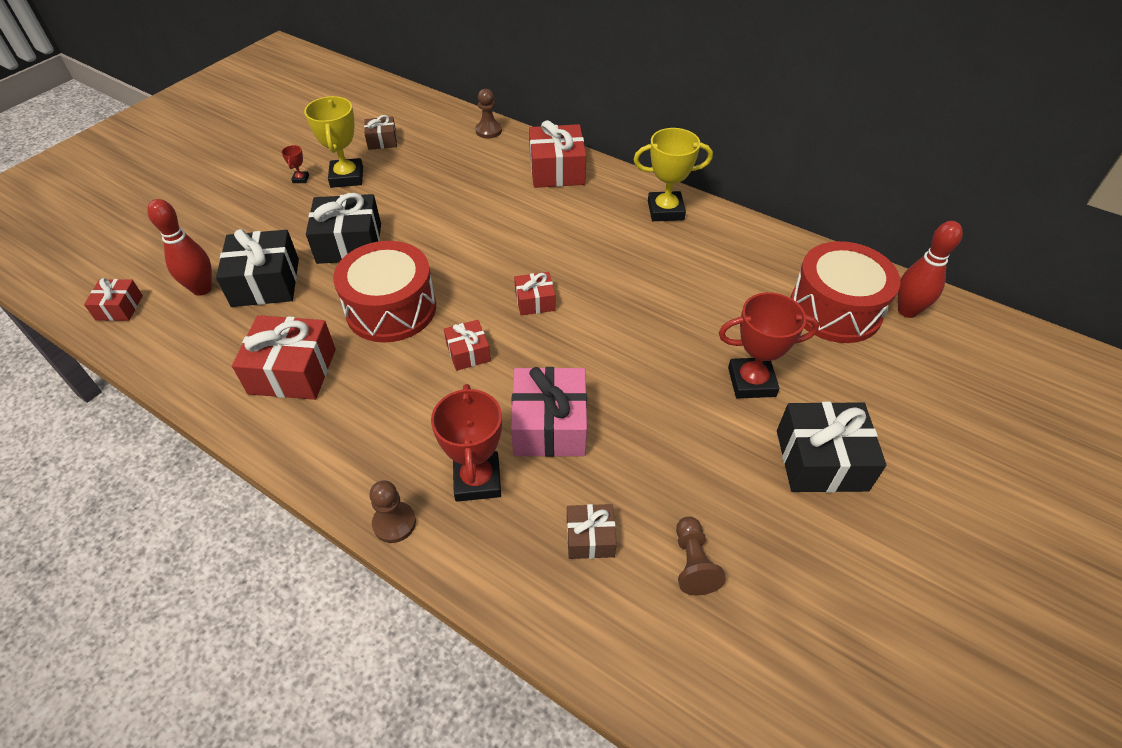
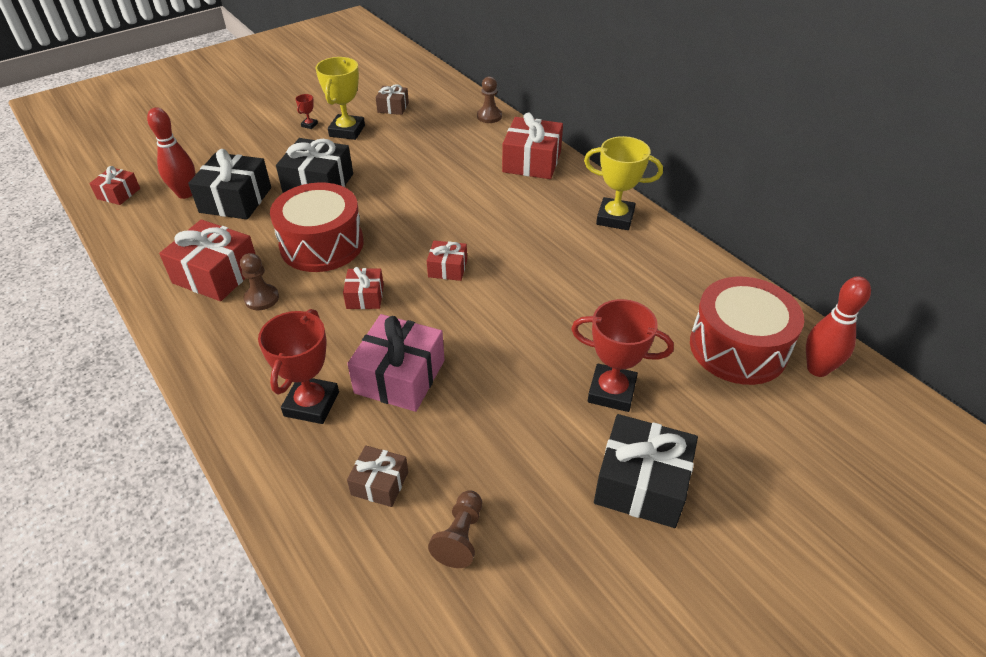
camera: 20 degrees right, 5 degrees down
brown pawn [370,480,416,543] -> brown pawn moved to [240,253,279,310]

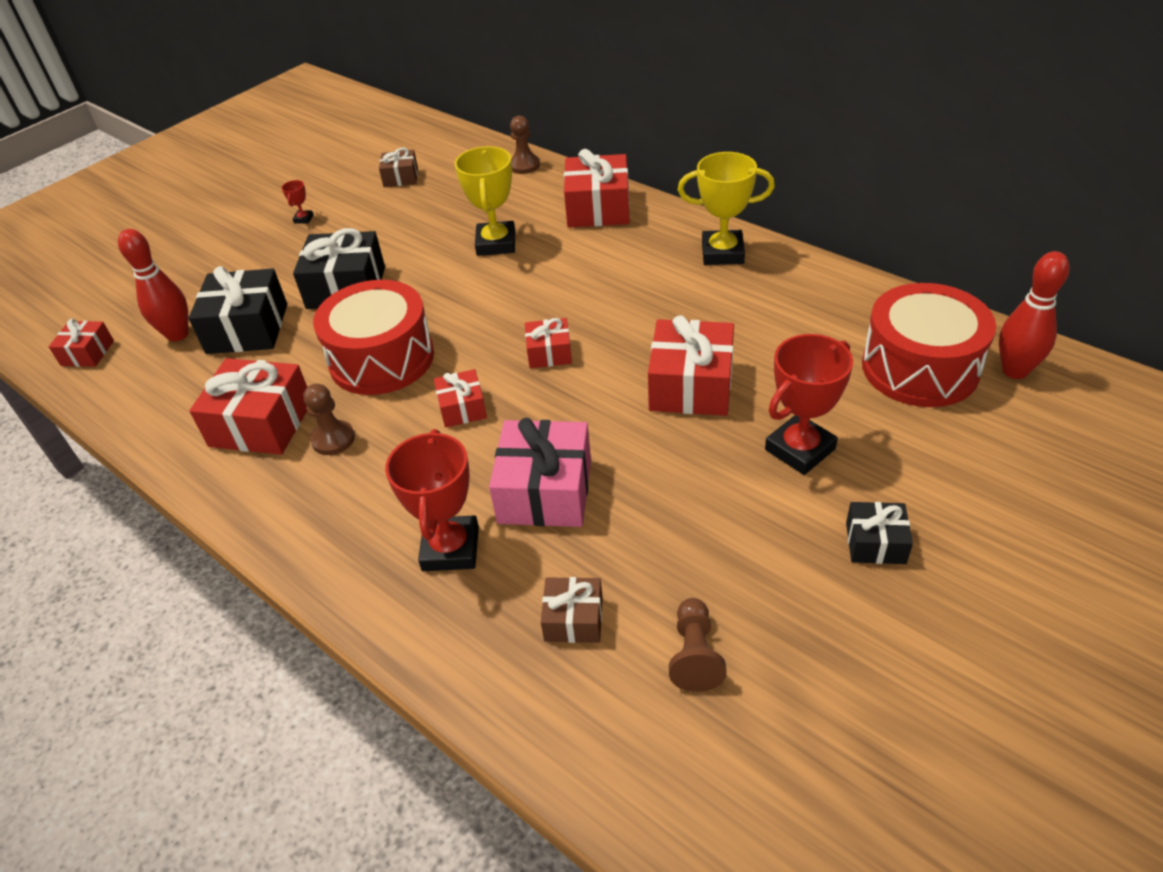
camera: 10 degrees left, 0 degrees up
yellow trophy [316,57,365,140] -> yellow trophy moved to [455,146,515,256]
red trophy [571,299,674,412] -> red trophy turned 45 degrees counterclockwise [765,334,853,475]
black gift [594,414,698,528] -> black gift [846,502,913,564], size x0.55
none -> red gift [648,315,734,416]

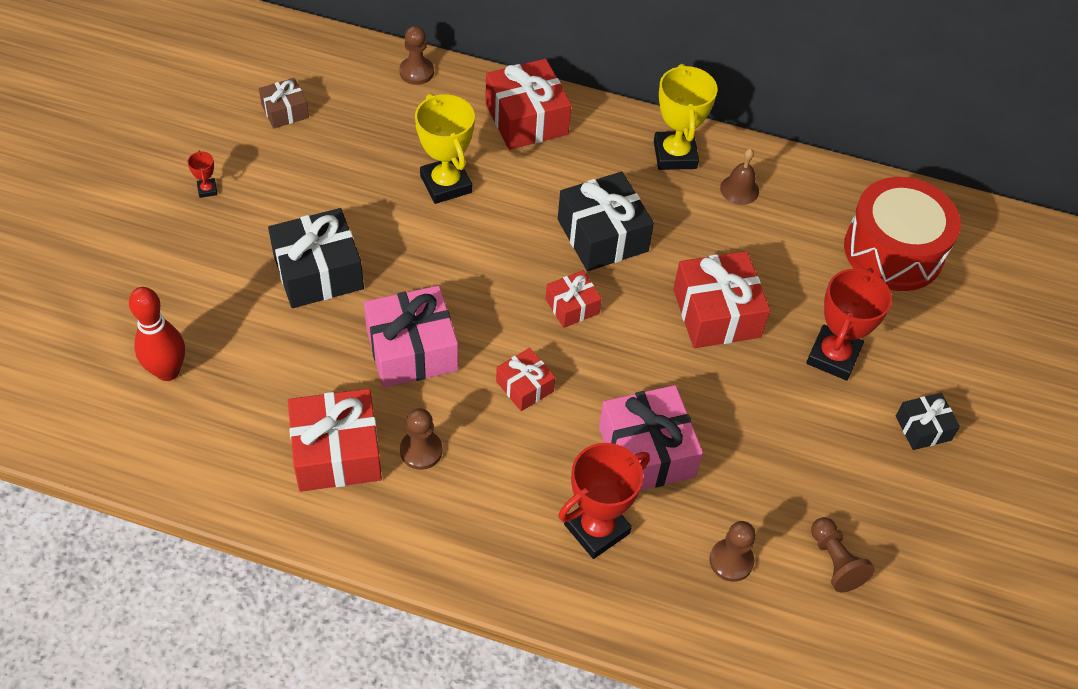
camera: 30 degrees left, 10 degrees up
red gift [49,319,114,367] -> none
black gift [188,266,287,354] -> black gift moved to [558,172,654,271]
red drum [313,280,434,395] -> pink gift [364,286,458,388]
red trophy [385,429,479,571] -> red trophy turned 75 degrees clockwise [558,443,650,559]
brown gift [541,577,603,643] -> brown pawn [709,521,756,582]
yellow trophy [678,152,775,265] -> yellow trophy turned 75 degrees counterclockwise [654,64,718,170]
red bowling pin [999,251,1070,379] -> none
none -> brown bell [720,148,759,205]

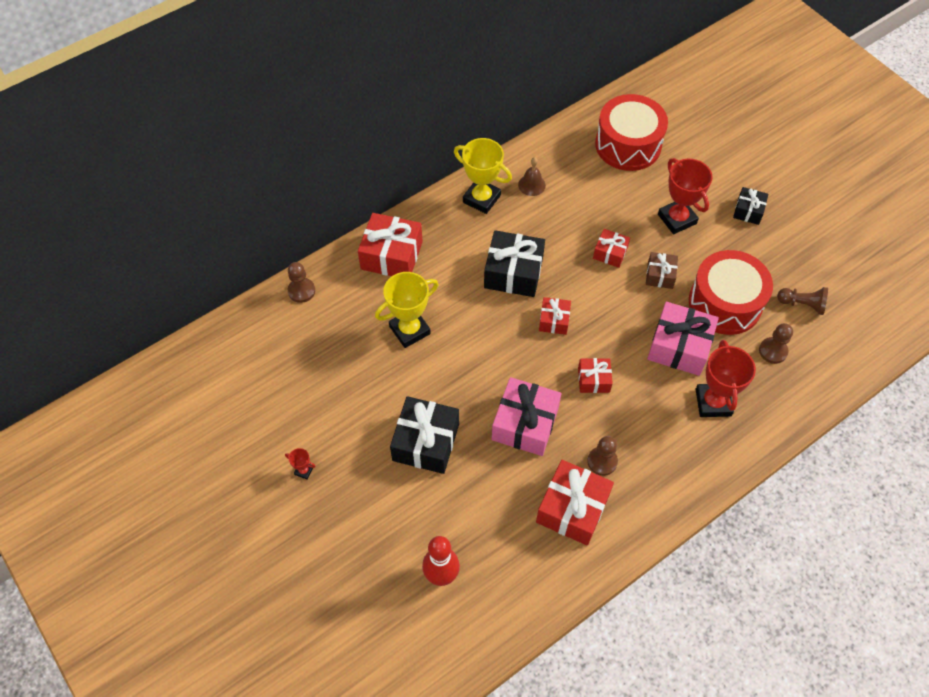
camera: 50 degrees left, 5 degrees up
brown gift [259,78,309,129] -> brown gift moved to [646,252,678,289]
yellow trophy [415,93,475,204] -> yellow trophy turned 45 degrees counterclockwise [375,272,438,348]
red gift [673,251,770,348] -> red gift [593,229,630,268], size x0.55
none -> red drum [689,250,773,335]

